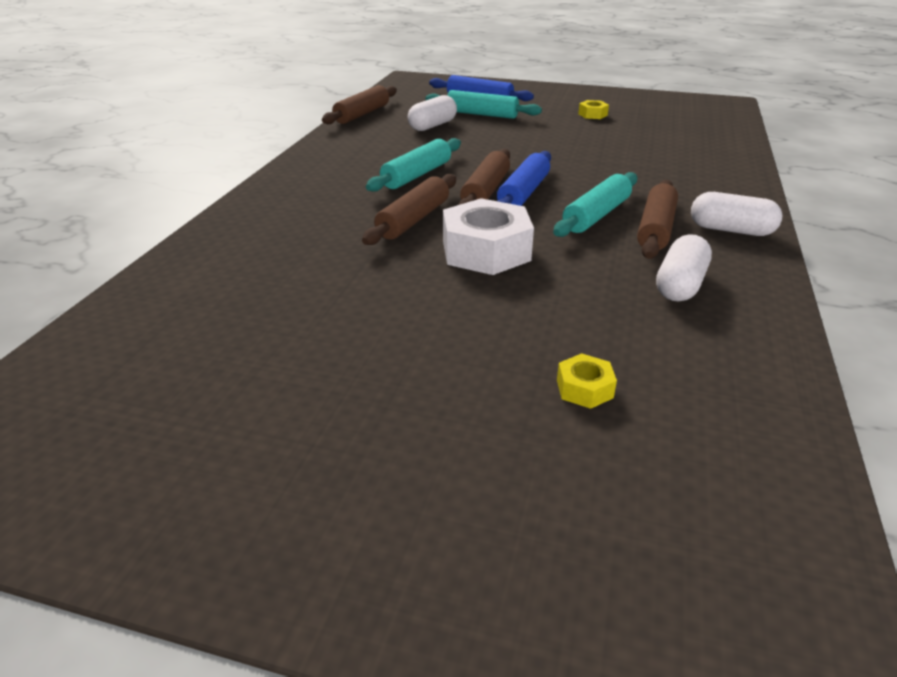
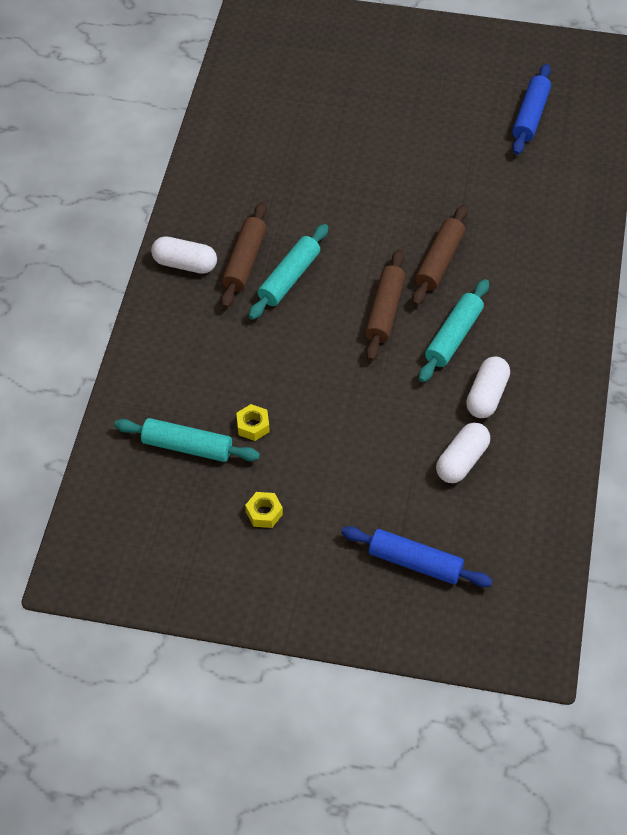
camera: 175 degrees right, 20 degrees up
brown rolling pin [322,85,397,124] -> none
turquoise rolling pin [425,90,542,119] -> turquoise rolling pin moved to [114,418,260,462]
white nut [443,198,534,275] -> none
blue rolling pin [497,151,551,206] -> blue rolling pin moved to [512,64,551,155]
yellow nut [557,353,617,409] -> yellow nut moved to [236,404,269,441]
white capsule [656,234,712,301] -> white capsule moved to [466,357,510,418]

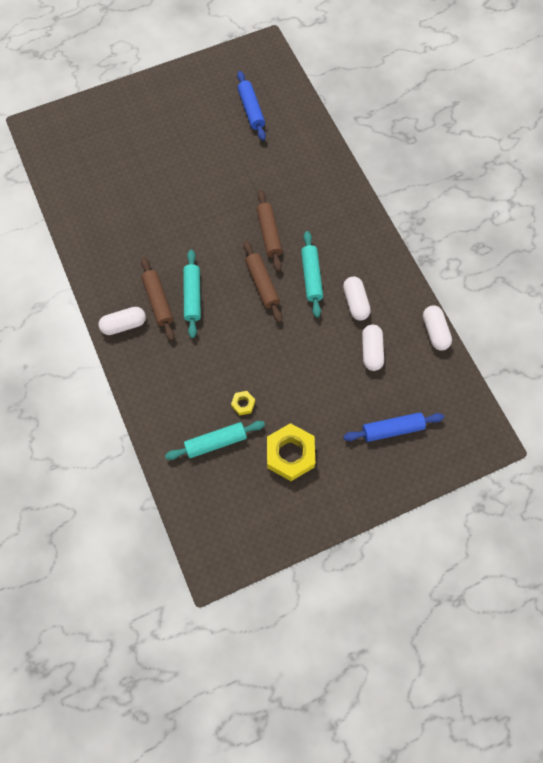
camera: 35 degrees left, 15 degrees up
yellow nut [245,492,283,528] -> yellow nut [267,423,315,481], size x2.16
none -> white capsule [423,306,452,350]

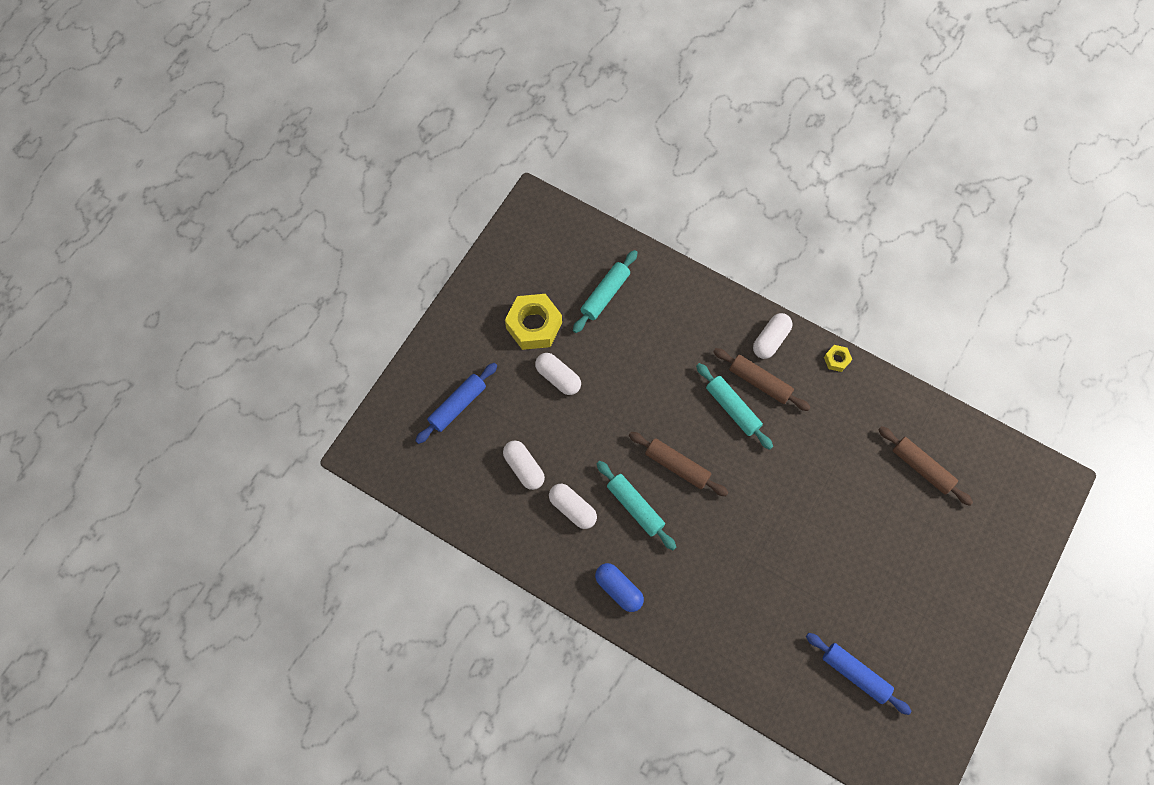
camera: 145 degrees right, 0 degrees up
yellow nut [231,391,255,416] -> yellow nut moved to [824,345,852,372]
brown rolling pin [256,190,282,271] -> brown rolling pin moved to [878,426,973,506]
white capsule [423,306,452,350] -> white capsule moved to [535,353,581,395]
none -> blue capsule [595,563,644,612]

